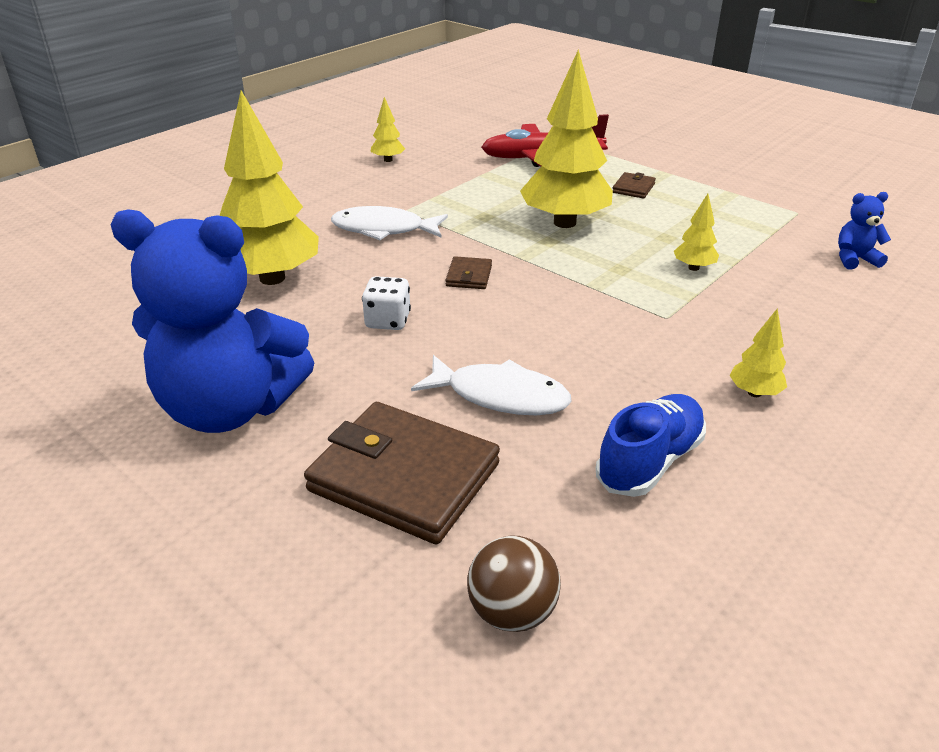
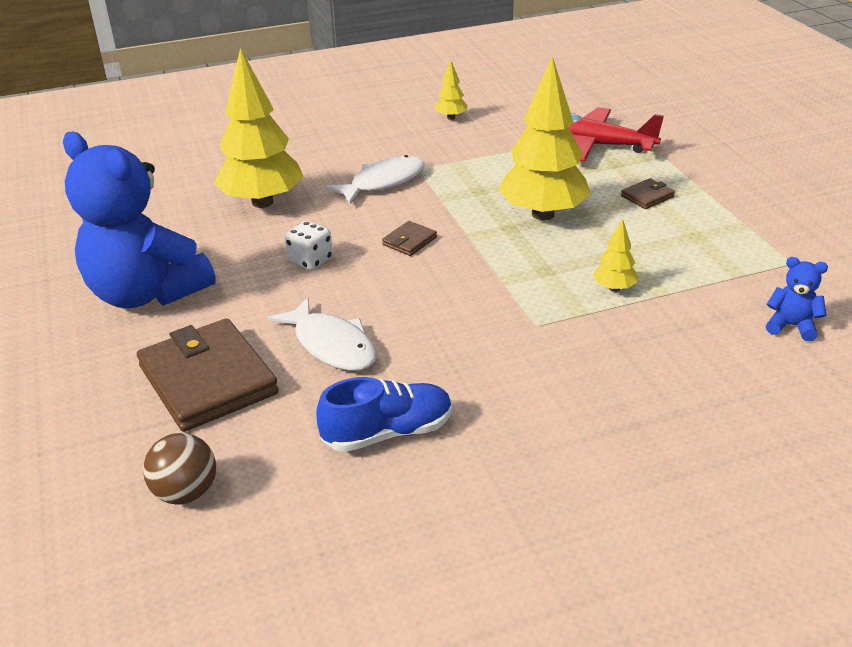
camera: 30 degrees right, 0 degrees up
white fish [331,206,448,240] -> white fish turned 105 degrees clockwise [326,155,425,204]
yellow tree [729,308,787,397] -> none

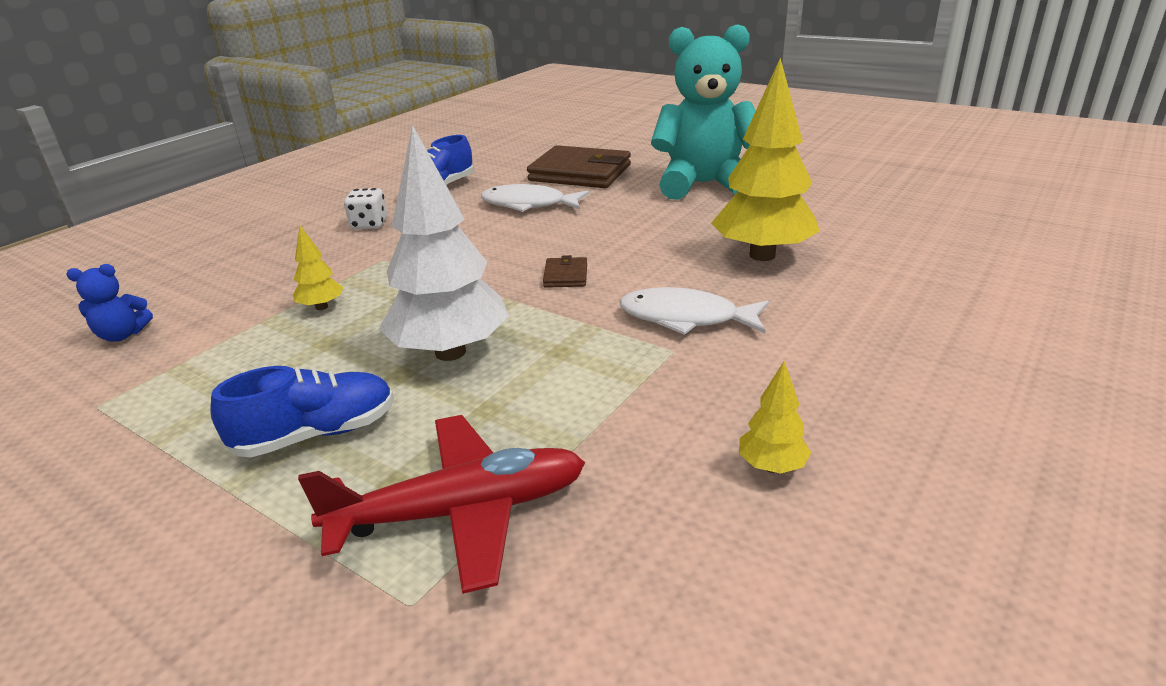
camera: 145 degrees right, 5 degrees down
blue teddy bear [63,132,216,308] -> turquoise teddy bear [651,24,755,200]
brown ball [143,433,216,505] -> none
white dice [285,221,333,270] -> white dice moved to [344,188,387,229]
white fish [326,155,425,204] -> white fish turned 90 degrees clockwise [619,287,769,335]
yellow tree [498,56,591,220] -> white tree [379,125,509,361]
brown wallet [621,178,675,209] -> blue shoe [210,366,394,457]

